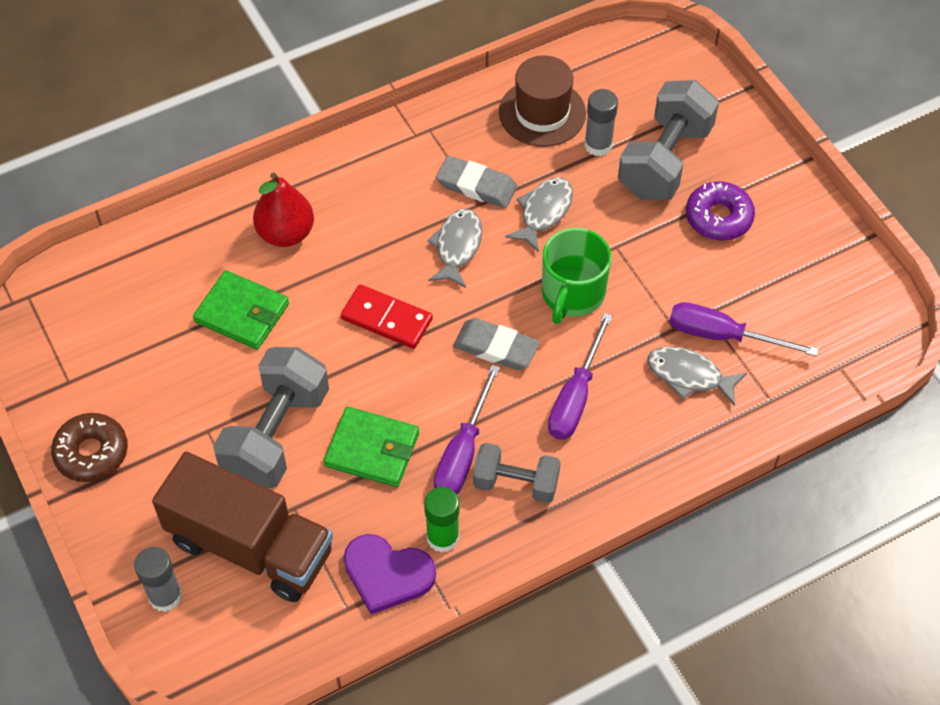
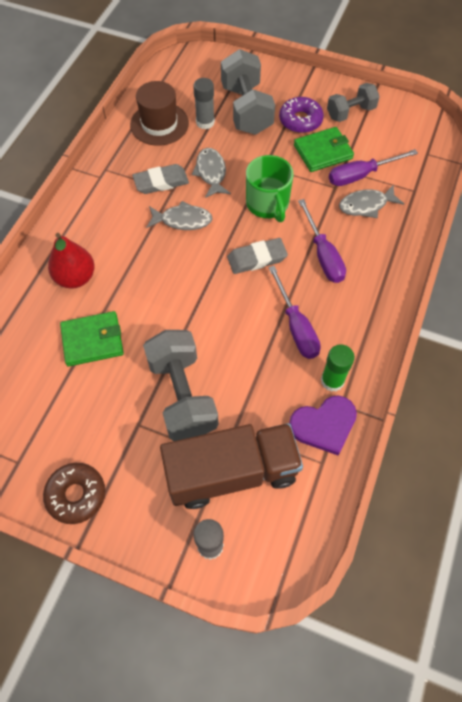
camera: 40 degrees left, 5 degrees up
green wallet [324,407,419,487] -> green wallet moved to [294,127,354,172]
red domino [341,284,433,349] -> none
grey fish [427,209,482,288] -> grey fish turned 120 degrees clockwise [146,201,213,230]
grey dumbbell [473,443,561,503] -> grey dumbbell moved to [327,83,380,122]

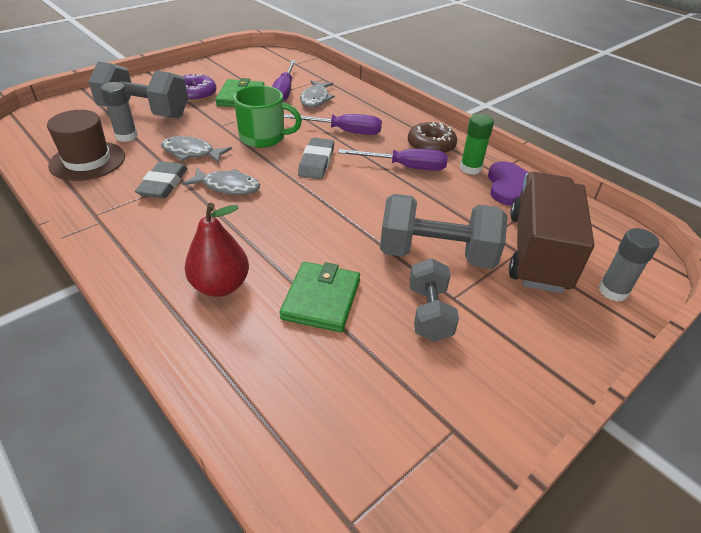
camera: 65 degrees left, 20 degrees down
brown donut [43,463,105,524] -> brown donut moved to [408,121,457,154]
grey fish [146,201,213,230] -> grey fish turned 75 degrees clockwise [182,168,260,195]
grey dumbbell [327,83,380,122] -> grey dumbbell moved to [410,258,459,342]

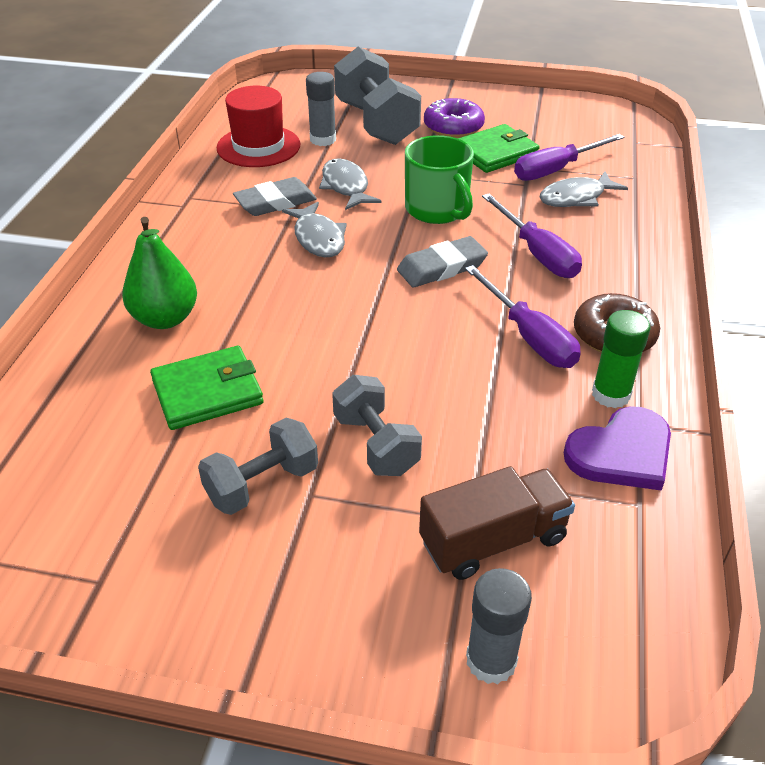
camera: 55 degrees right, 0 degrees up
brown hat [47,110,125,181] -> red hat [216,86,301,167]
red pear [185,203,249,297] -> green pear [122,217,197,329]
grey dumbbell [380,194,508,269] -> grey dumbbell [332,375,422,476], size x0.61
brown truck [509,172,595,293] -> brown truck [419,466,575,580], size x0.64

